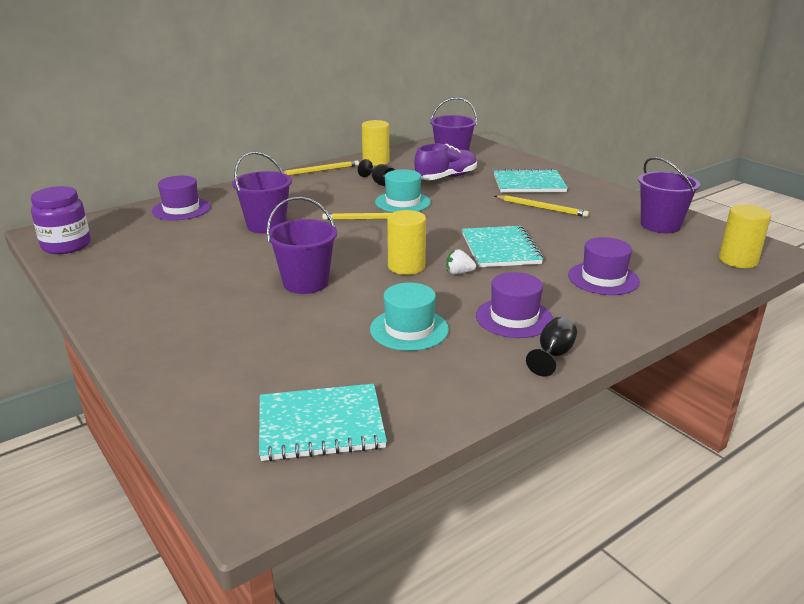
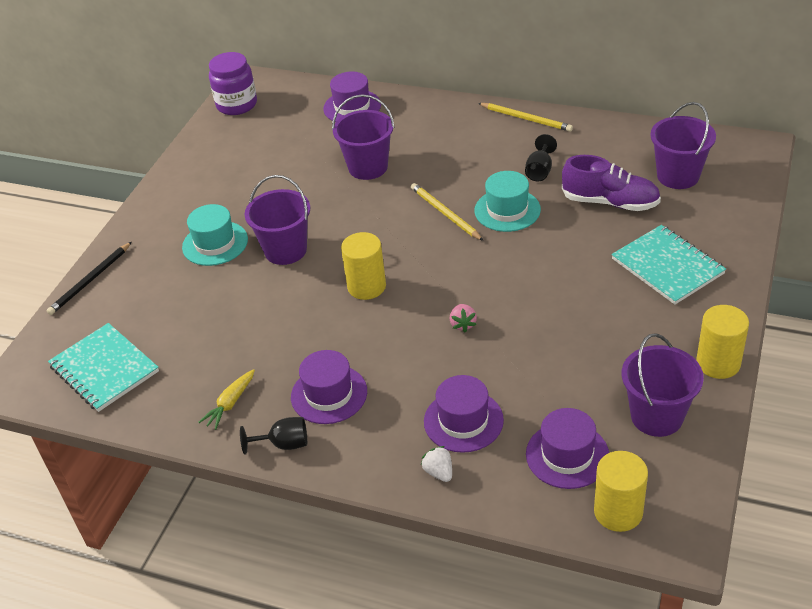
camera: 60 degrees right, 15 degrees up
yellow cylinder [362,120,389,166] -> yellow cylinder moved to [696,305,749,379]
turquoise hat [370,283,449,351] -> turquoise hat moved to [182,204,248,266]
white strawberry [446,249,476,274] -> white strawberry moved to [421,446,452,482]
turquoise notebook [462,226,543,267] -> pink strawberry [450,304,477,332]
yellow pencil [495,195,589,217] -> none
none -> black pencil [46,242,131,315]
none -> yellow carrot [198,369,255,430]
none -> purple hat [526,408,609,489]

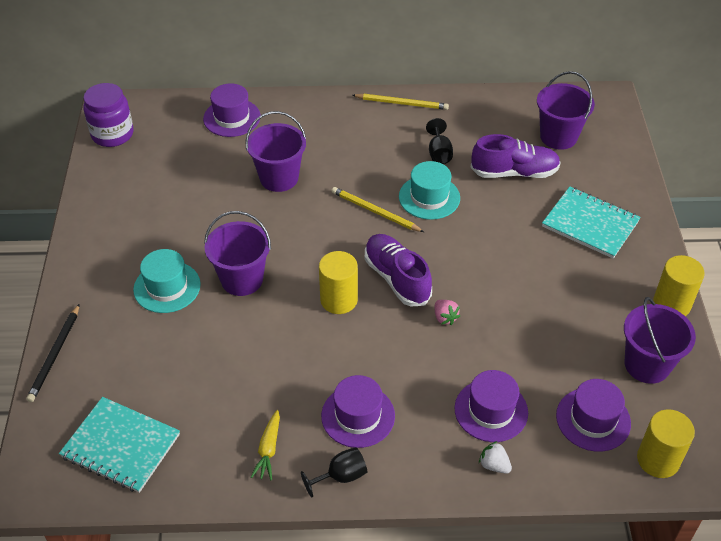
camera: 25 degrees left, 5 degrees up
none -> purple shoe [365,234,432,306]

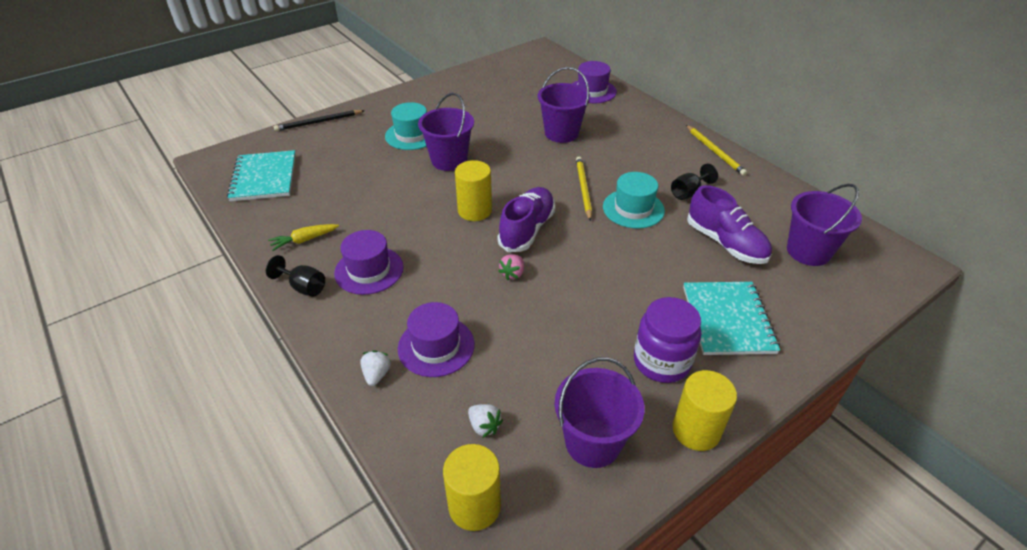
camera: 55 degrees right, 5 degrees down
purple jar [83,83,134,147] -> purple jar moved to [634,297,701,383]
purple hat [556,379,631,452] -> white strawberry [468,404,503,438]

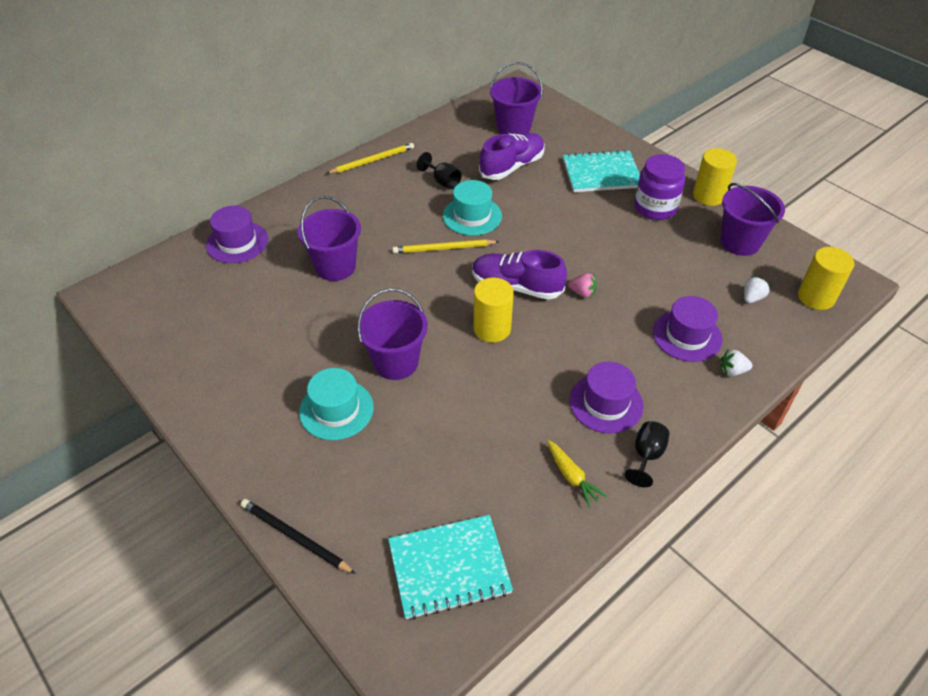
camera: 95 degrees left, 5 degrees up
black pencil [274,110,365,131] -> black pencil turned 150 degrees clockwise [241,499,356,574]

